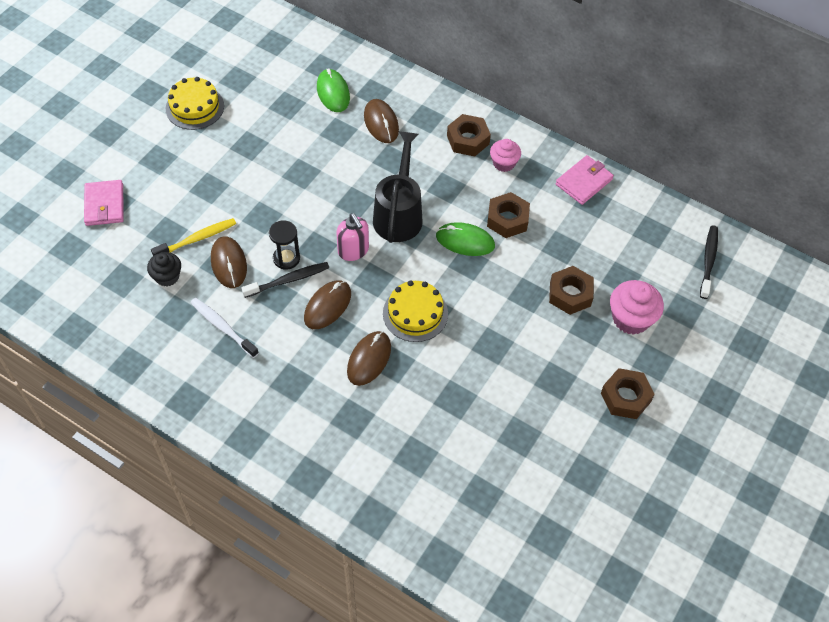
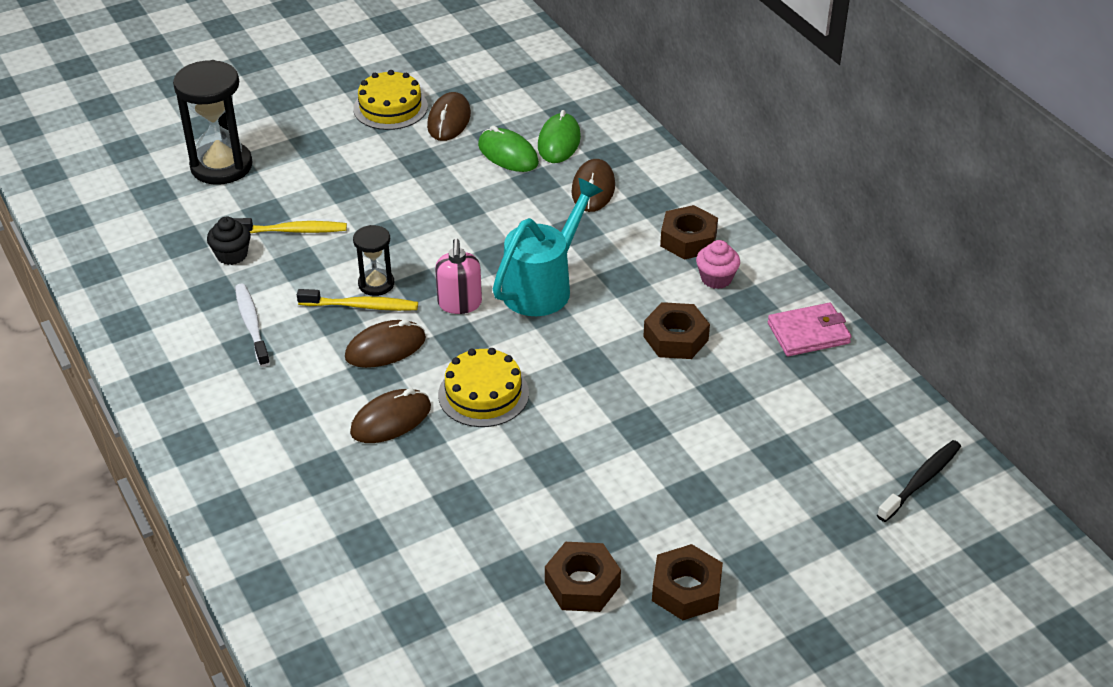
camera: 30 degrees right, 15 degrees down
pink wallet [84,180,124,226] -> black hourglass [173,60,253,185]
brown mouse [211,236,247,288] -> brown mouse moved to [427,92,471,141]
black toothbrush [241,262,329,298] -> yellow toothbrush [297,289,418,311]
black watering can [373,131,423,243] -> turquoise watering can [493,178,603,316]
green mouse [436,222,495,256] -> green mouse moved to [478,126,539,172]
brown nut [549,266,594,315] -> brown nut moved to [545,542,621,612]
pink cupcake [610,280,664,335] -> none

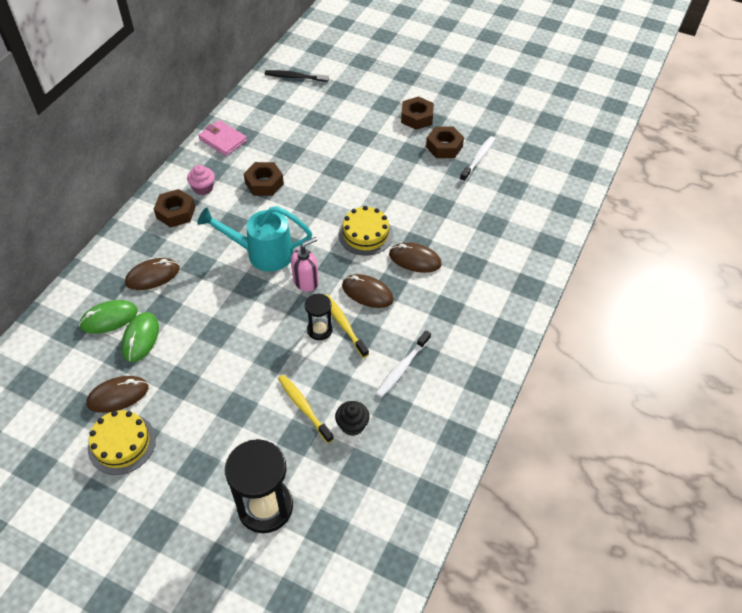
camera: 125 degrees left, 10 degrees up
none -> white toothbrush [460,136,495,182]

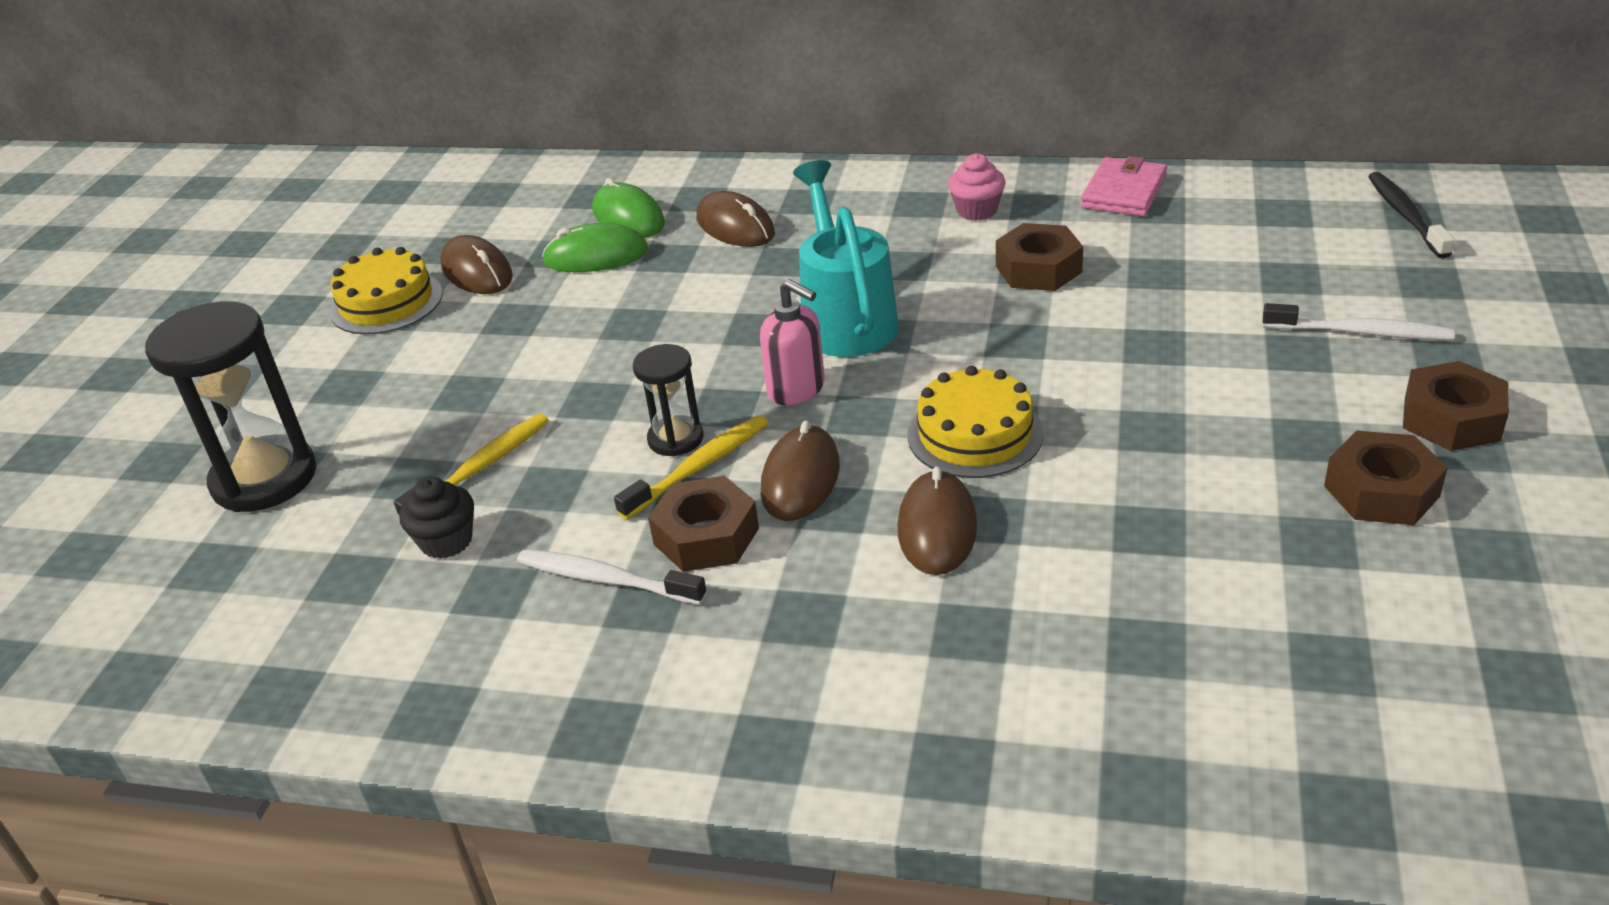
camera: 80 degrees right, 15 degrees down
brown nut [154,189,195,228] -> brown nut moved to [648,476,759,572]
white toothbrush [460,136,495,182] -> white toothbrush moved to [1263,303,1454,340]

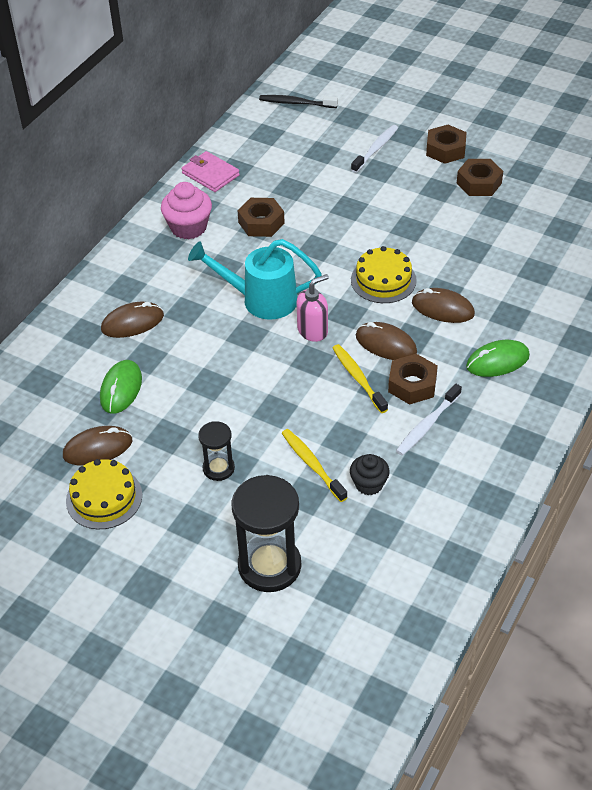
camera: 75 degrees left, 10 degrees up
green mouse [592,178,665,237] -> green mouse moved to [466,340,530,377]
black hourglass [633,344,704,457] -> black hourglass moved to [198,421,235,481]
pink cupcake [948,153,1006,220] -> pink cupcake [161,182,212,239], size x1.56

